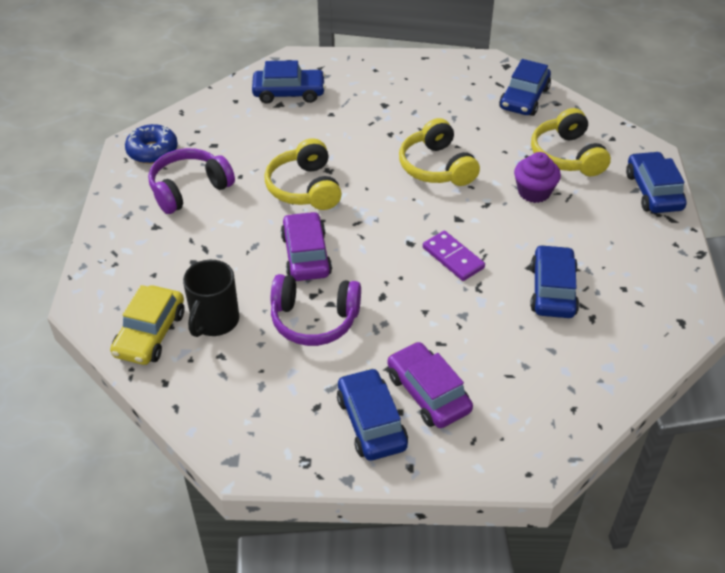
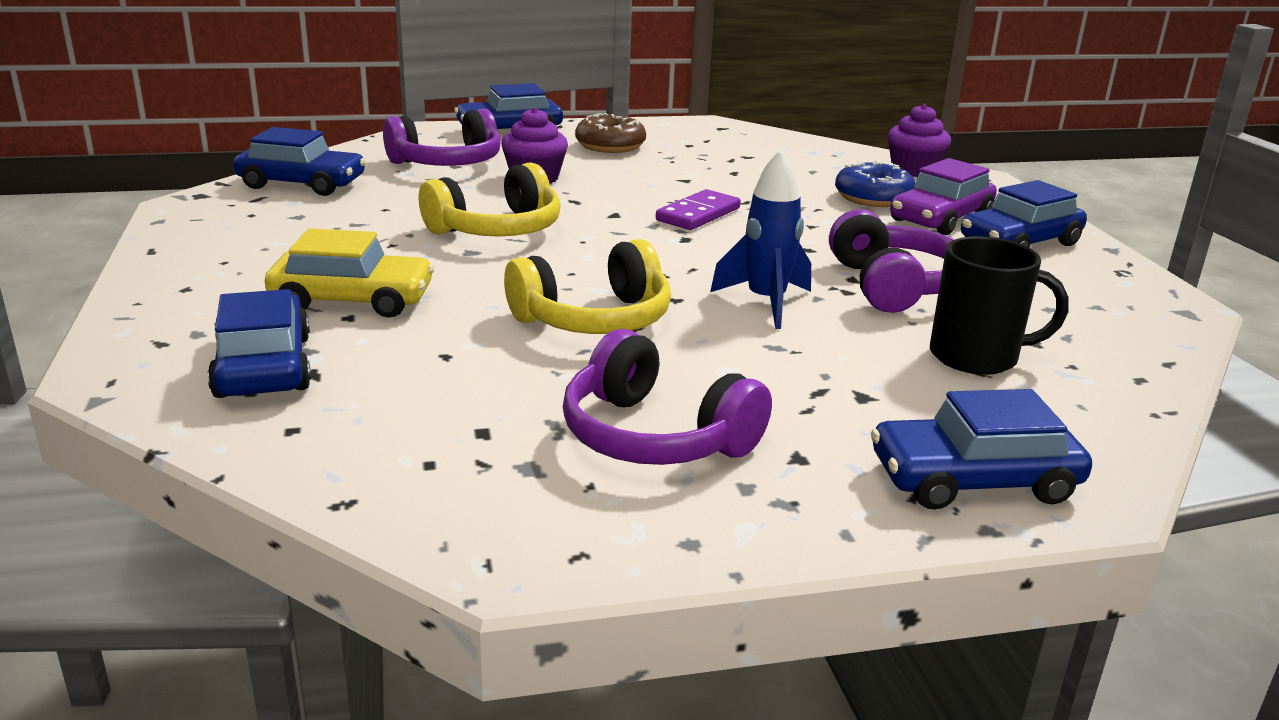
camera: 105 degrees left, 20 degrees down
yellow car [110,285,185,365] -> yellow car moved to [265,228,434,318]
blue donut [125,124,178,164] -> blue donut moved to [835,161,915,207]
purple car [281,211,332,281] -> blue rocket [710,149,811,329]
blue car [530,245,579,318] -> blue car moved to [871,389,1092,510]
yellow headphones [531,108,611,176] -> purple headphones [383,108,501,166]
none -> brown donut [575,113,646,153]
none -> purple cupcake [888,104,951,177]

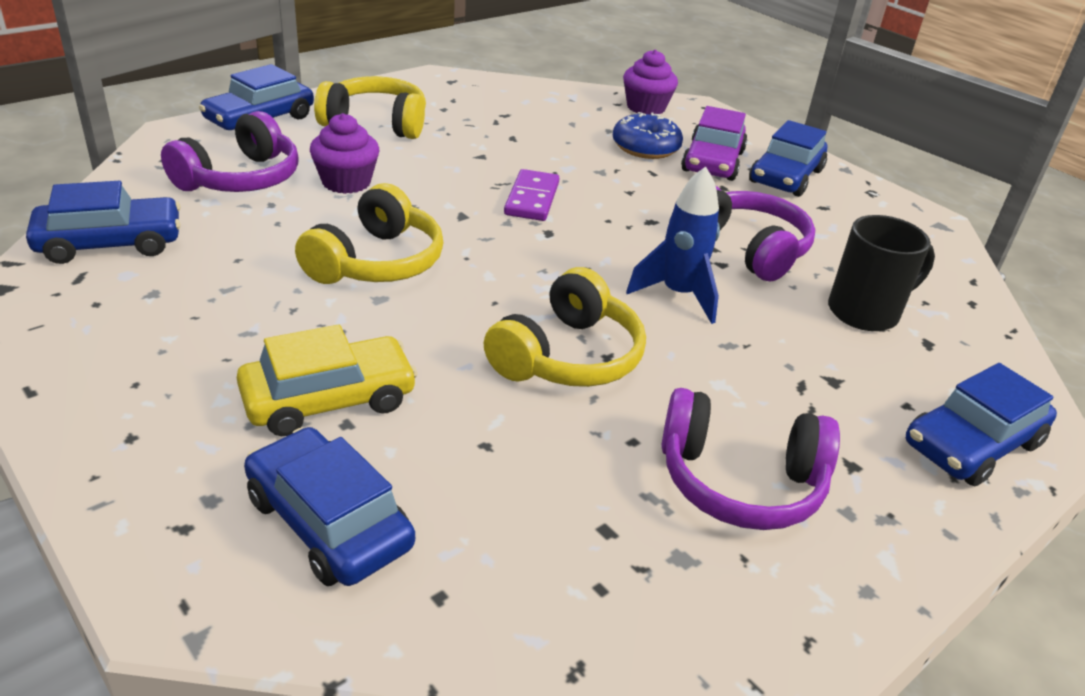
camera: 30 degrees left, 10 degrees up
brown donut [575,113,646,153] -> yellow headphones [314,76,426,139]

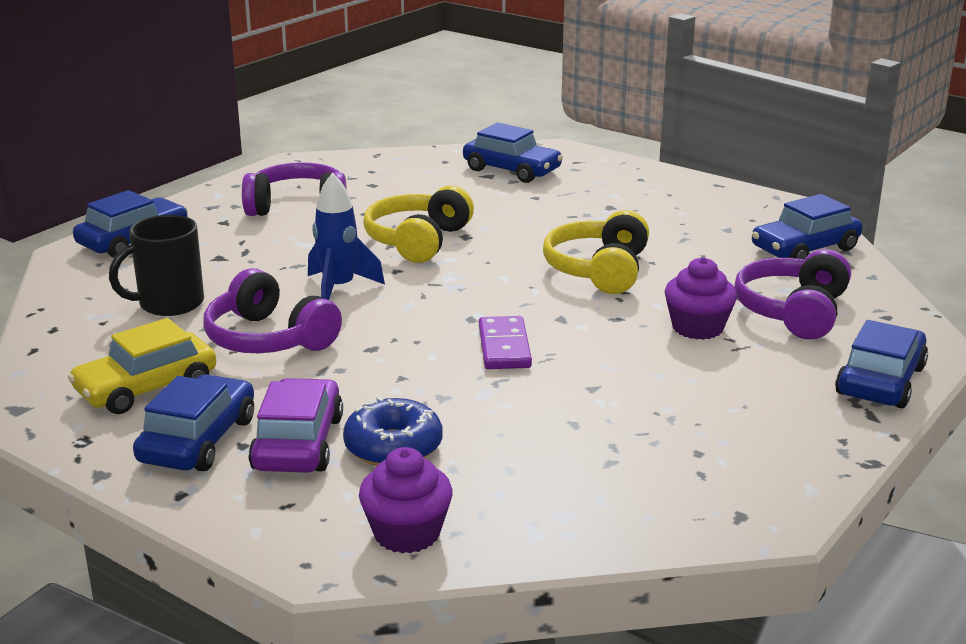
camera: 170 degrees right, 10 degrees down
yellow car [237,324,418,436] -> yellow car moved to [68,318,216,414]
yellow headphones [314,76,426,139] -> none

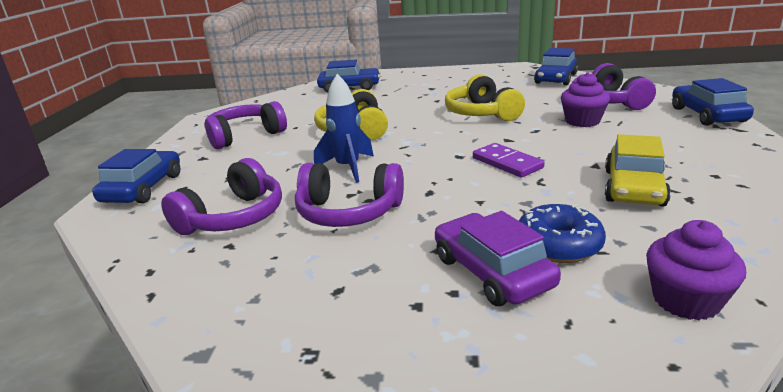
camera: 30 degrees left, 0 degrees up
yellow car [68,318,216,414] -> yellow car moved to [605,134,671,206]
black mug [109,215,204,316] -> purple headphones [161,158,282,235]
blue car [133,374,254,471] -> none

